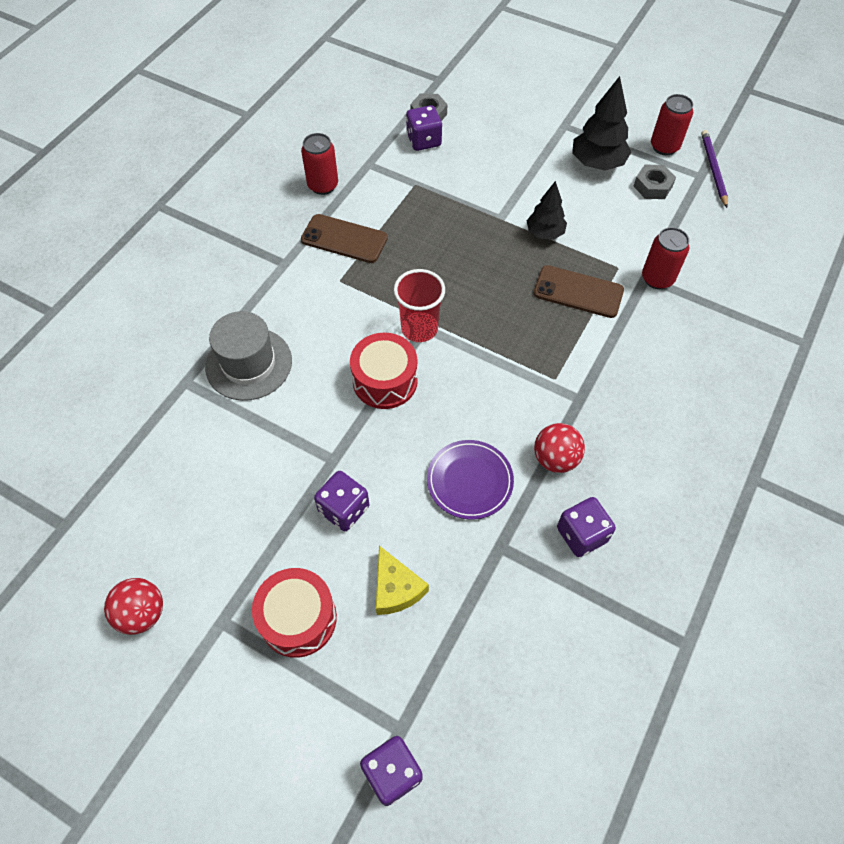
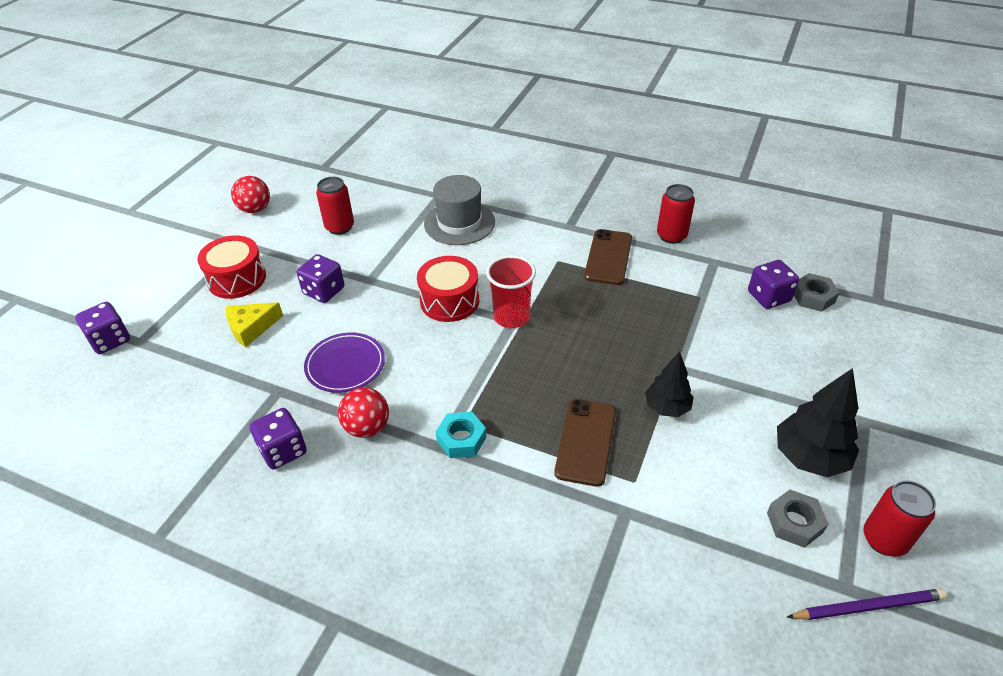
camera: 85 degrees right, 15 degrees down
red can [642,227,689,289] -> red can moved to [316,177,354,235]
none -> turquoise nut [436,412,486,458]

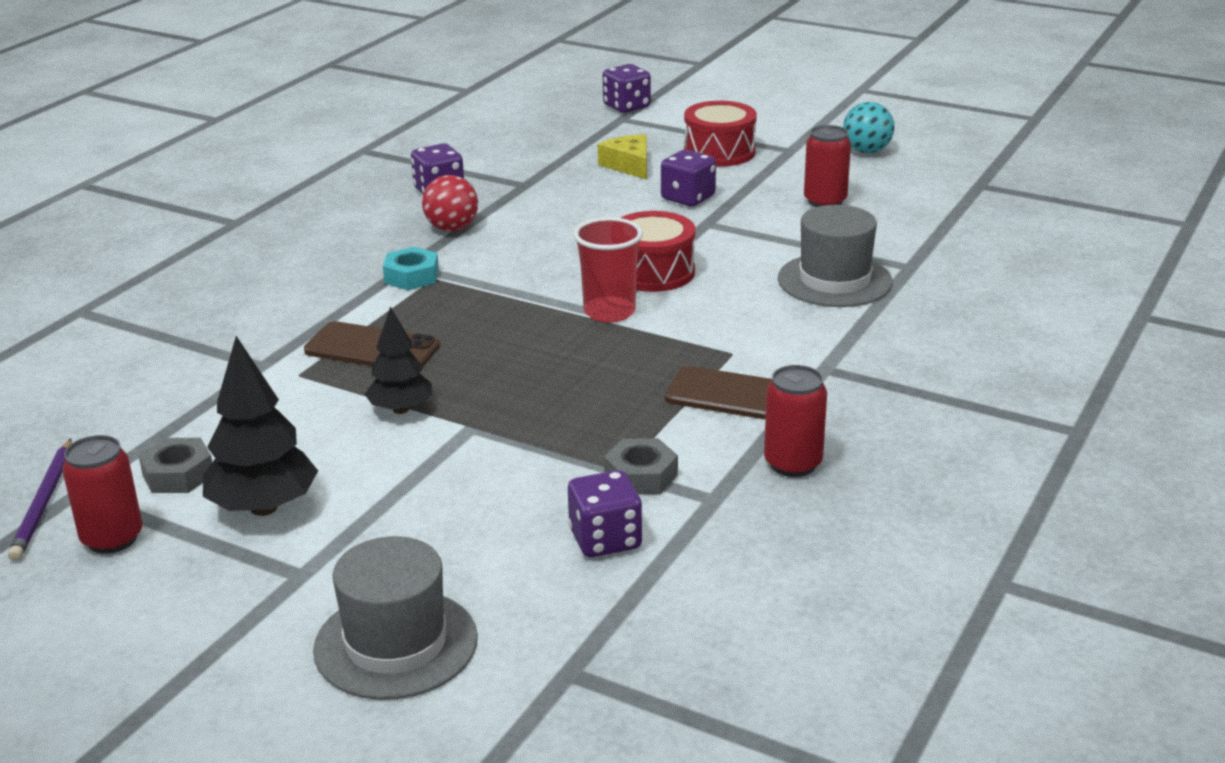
camera: 95 degrees right, 15 degrees down
red ball [231,176,270,213] -> turquoise ball [843,102,895,154]
purple plate [304,332,385,393] -> none
grey nut [794,273,840,312] -> grey nut moved to [604,438,678,494]
none -> grey hat [313,536,478,700]

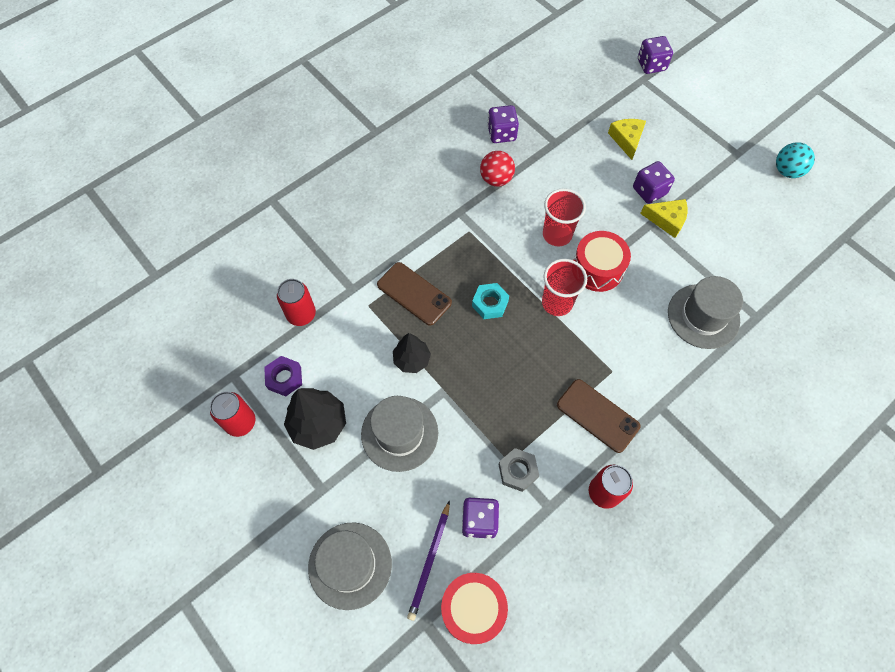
camera: 20 degrees right, 35 degrees up
purple pencil [8,439,72,561] -> purple pencil moved to [407,501,450,621]
grey nut [138,438,212,493] -> purple nut [264,356,302,397]
turquoise nut [383,247,439,290] -> turquoise nut moved to [472,283,509,319]
red drum [684,101,757,167] -> red drum moved to [441,573,508,644]
red can [804,125,851,207] -> red can moved to [277,279,316,326]
none -> grey hat [361,396,438,472]
none -> red cup [543,188,586,246]
none -> yellow cheese [640,199,688,238]

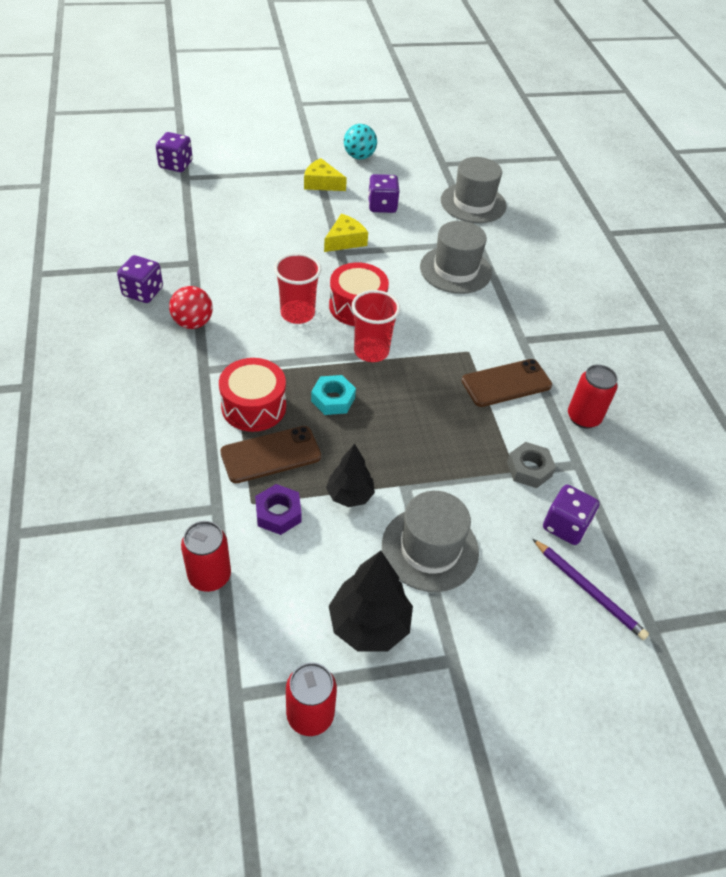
camera: 65 degrees left, 15 degrees down
purple nut [264,356,302,397] -> purple nut moved to [255,484,302,535]
grey hat [308,523,392,610] -> grey hat moved to [441,157,507,223]
red drum [441,573,508,644] -> red drum moved to [219,358,286,432]
yellow cheese [608,119,646,160] -> yellow cheese moved to [304,158,347,191]
purple dice [633,161,675,204] -> purple dice moved to [368,174,399,213]

